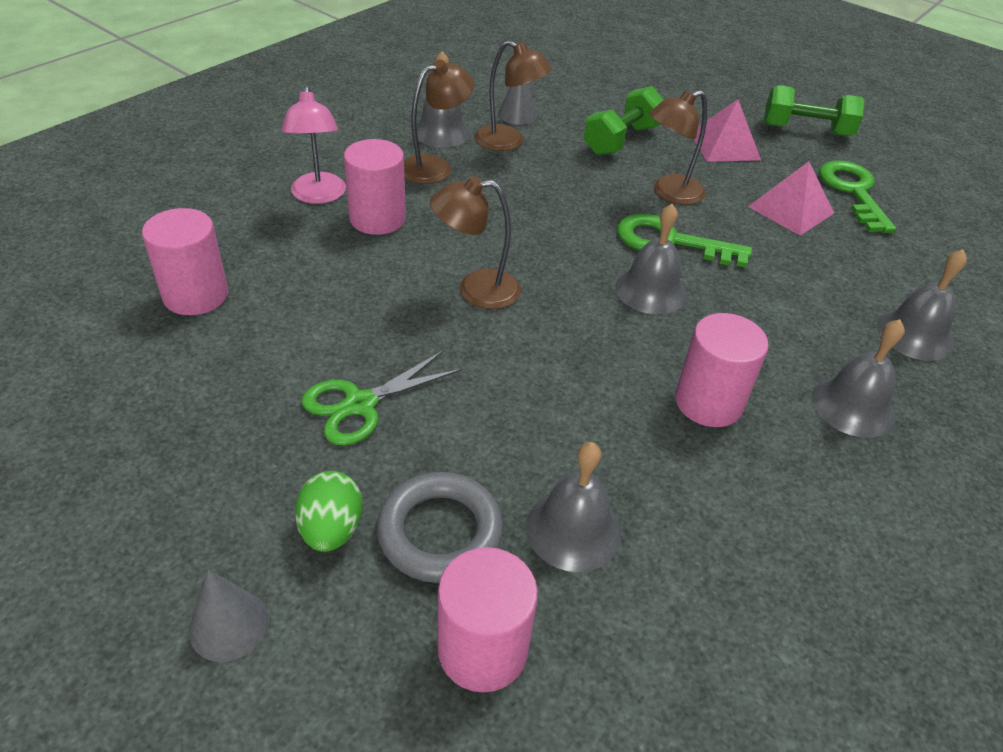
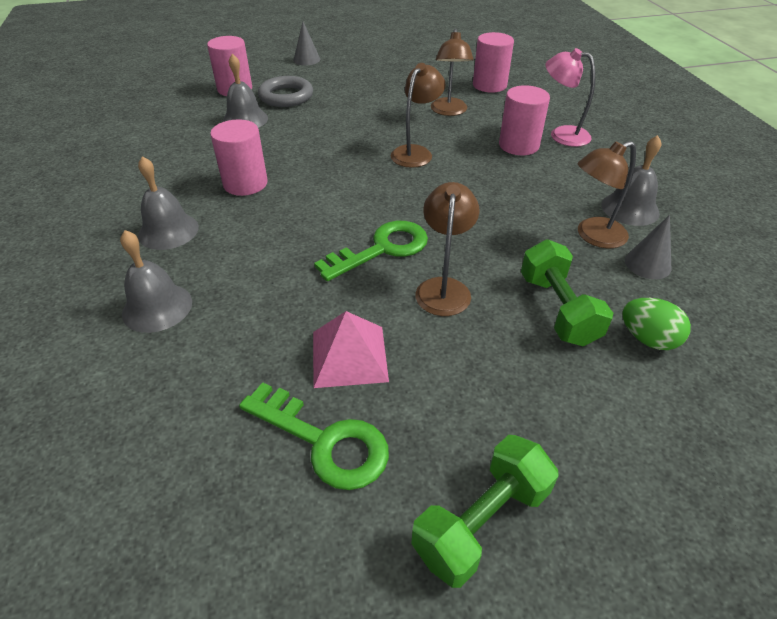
camera: 130 degrees right, 0 degrees up
green egg [295,471,363,552] -> green egg moved to [622,298,691,350]
green scissors [302,350,463,446] -> none
brown lamp [404,60,474,184] -> brown lamp moved to [431,29,474,116]
grey bell [615,204,687,315] -> none
pink pyramid [694,99,761,162] -> none

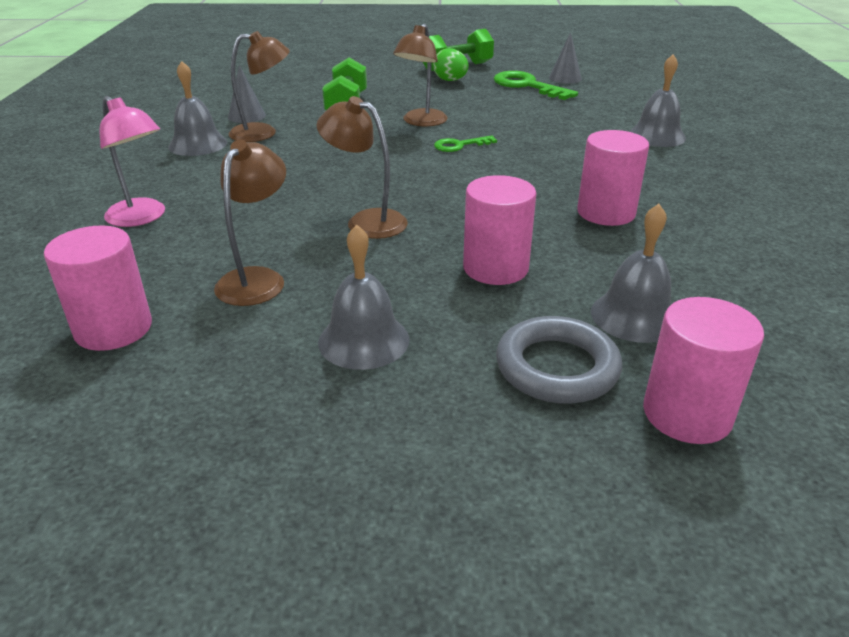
camera: 165 degrees left, 10 degrees down
grey bell [138,156,199,250] -> grey bell moved to [318,225,409,370]
grey cone [293,22,320,65] -> grey cone moved to [549,32,582,84]
pink pyramid [313,311,389,388] -> none
green key [314,221,428,281] -> green key [434,135,497,152], size x0.57
brown lamp [391,63,446,168] -> brown lamp turned 75 degrees clockwise [316,96,408,239]
pink cylinder [499,85,550,155] -> pink cylinder moved to [463,175,537,285]
green egg [622,298,691,350] -> green egg moved to [433,48,468,81]

